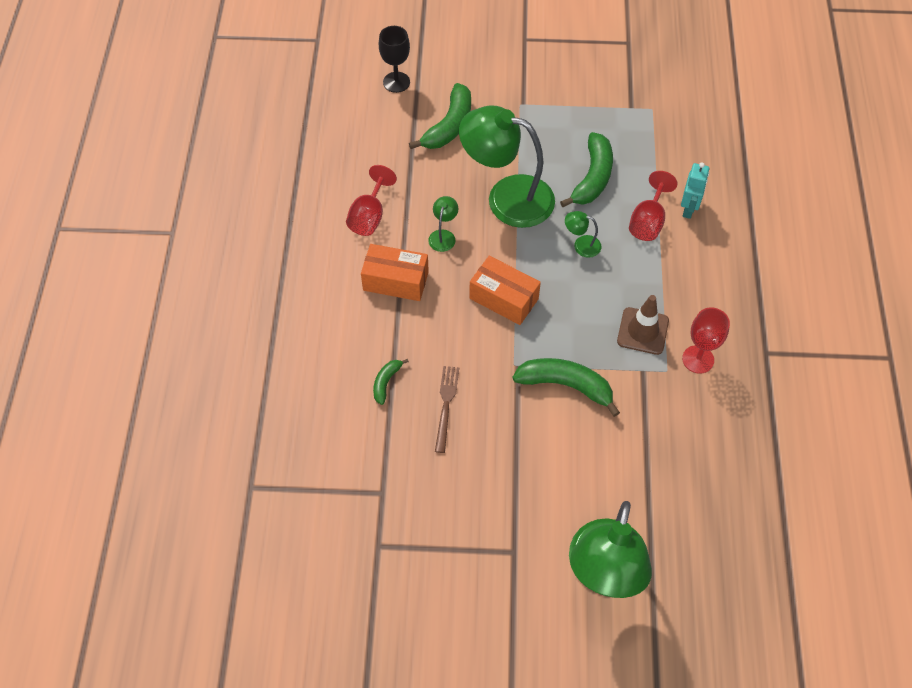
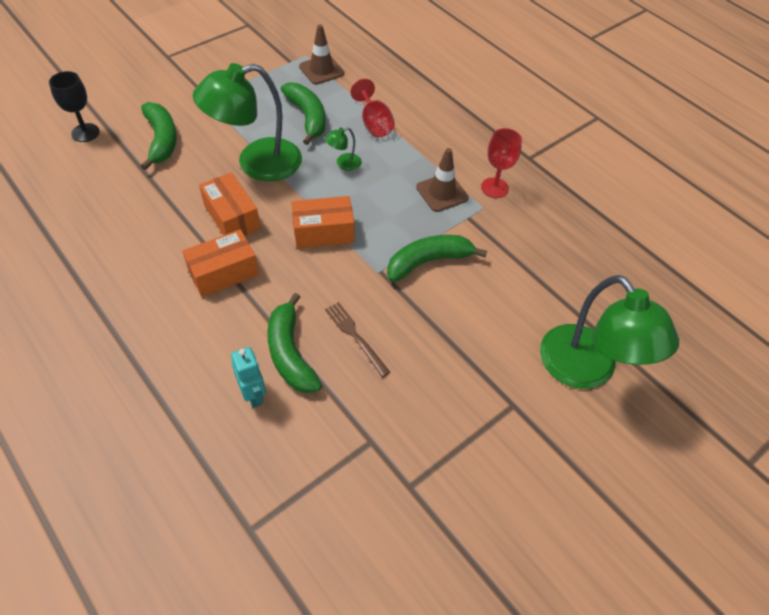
camera: 45 degrees left, 5 degrees down
red goblet [346,165,397,236] -> none
green banana [373,359,409,405] -> green banana [267,293,322,393], size x1.94
green lamp [428,196,458,252] -> orange box [199,172,260,236]
turquoise robot [681,162,709,219] -> turquoise robot moved to [231,347,266,408]
none -> brown traffic cone [299,24,344,85]

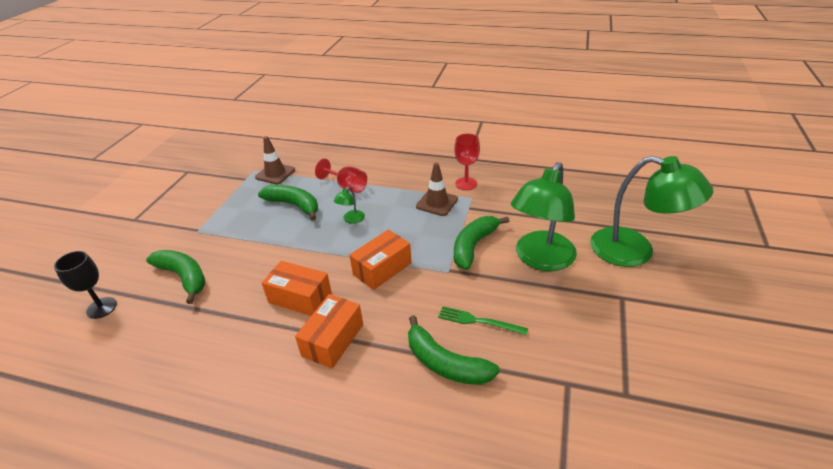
camera: 30 degrees left, 15 degrees down
green lamp [193,63,302,181] -> green lamp moved to [511,162,577,271]
turquoise robot [231,347,266,408] -> none
brown fork [325,302,390,377] -> green fork [438,306,528,335]

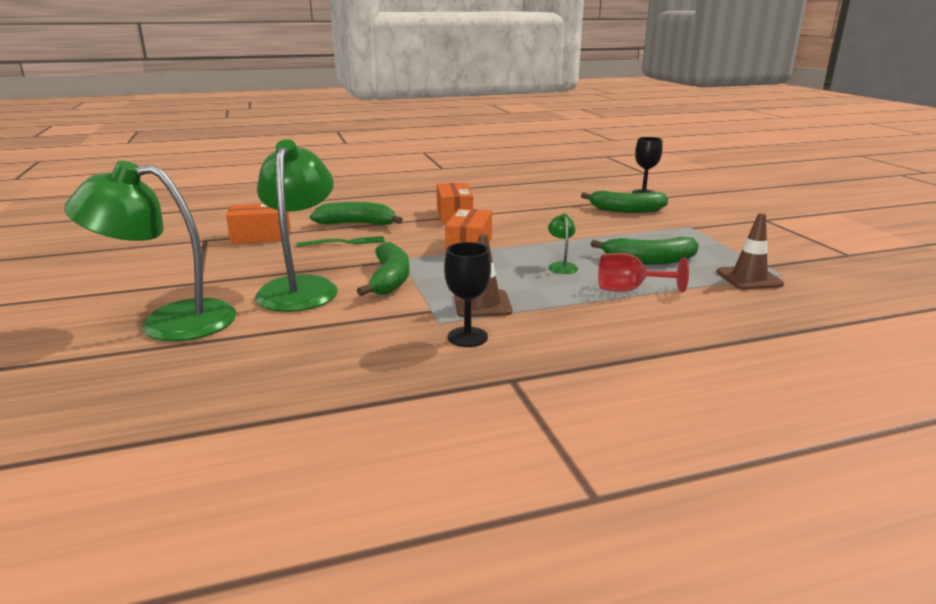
camera: 145 degrees right, 15 degrees down
orange box [262,261,332,316] -> orange box moved to [226,204,291,244]
red goblet [454,134,480,190] -> black goblet [444,242,491,347]

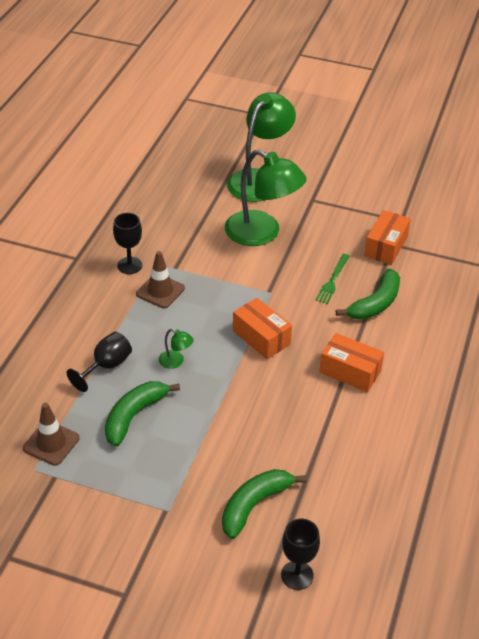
camera: 125 degrees right, 20 degrees up
green banana [357,242,409,296] -> none
red goblet [598,253,689,293] -> black goblet [67,332,132,392]

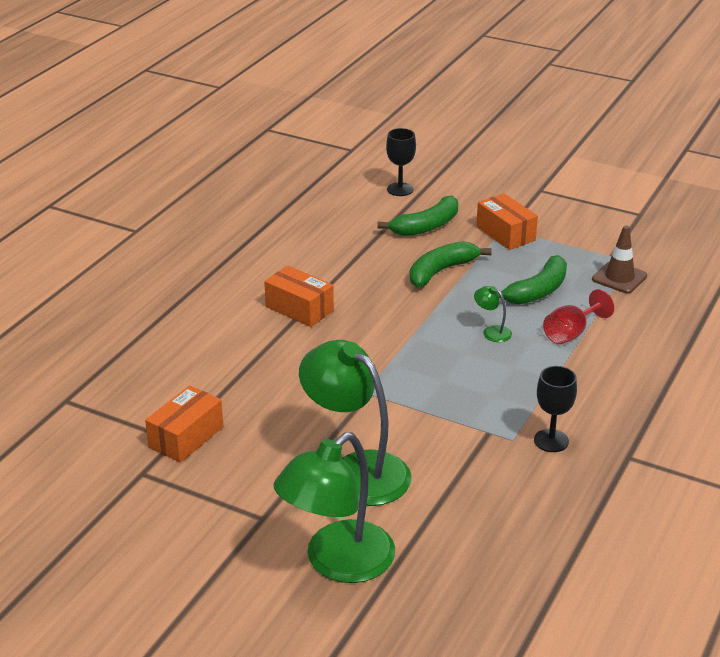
camera: 170 degrees left, 10 degrees down
black goblet [67,332,132,392] -> red goblet [543,289,614,344]
brown traffic cone [136,251,185,308] -> none
orange box [233,298,292,359] -> orange box moved to [476,193,538,250]
green fork [315,254,350,304] -> none
green banana [336,269,400,320] -> green banana moved to [410,241,492,287]

